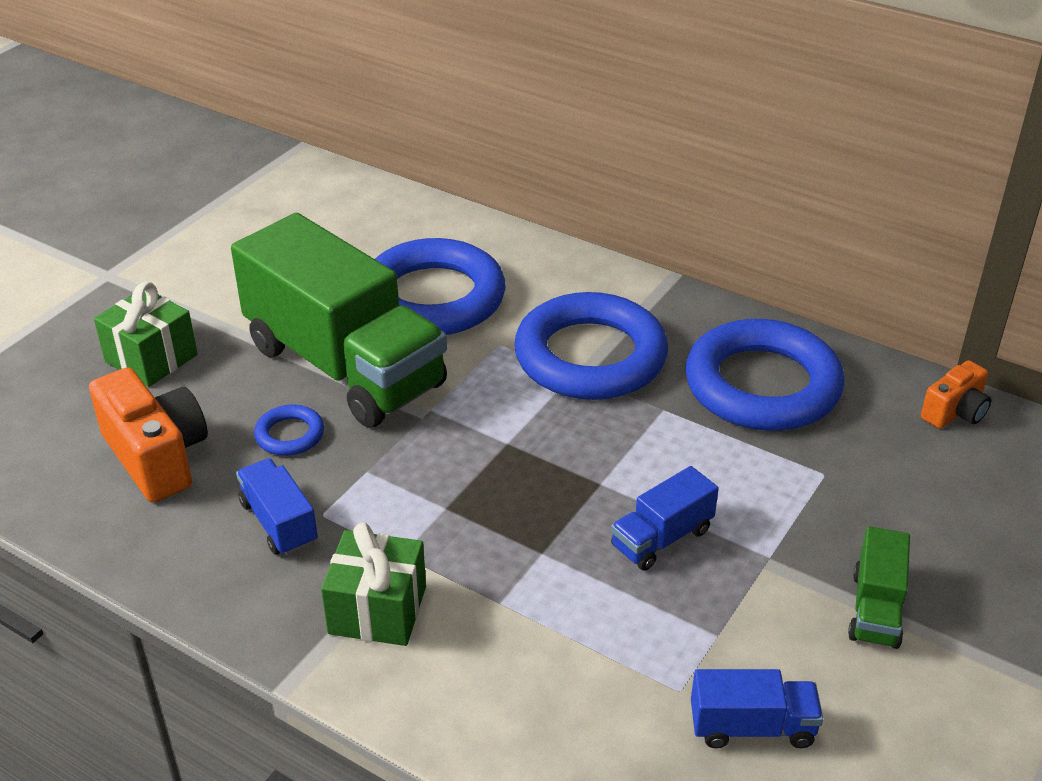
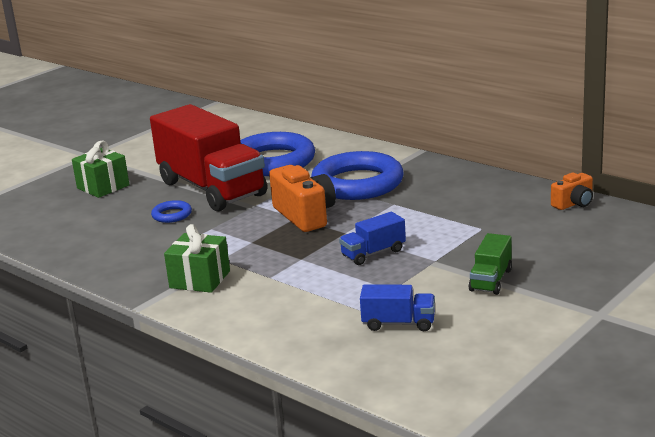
camera: 10 degrees right, 15 degrees down
orange camera [89,367,208,503] -> orange camera moved to [269,165,336,232]
green truck [231,213,447,427] -> red truck [150,104,267,211]
blue truck [236,458,318,556] -> none
blue ring [685,319,844,431] -> none

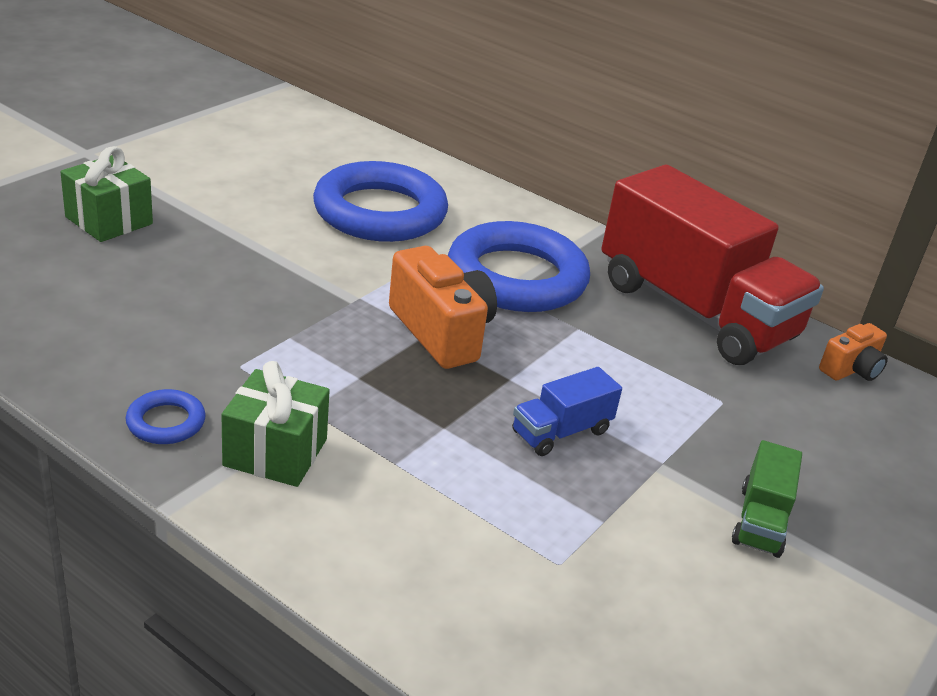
camera: 10 degrees left, 10 degrees up
red truck [150,104,267,211] -> red truck moved to [601,165,824,365]
blue ring [151,200,192,223] -> blue ring moved to [126,389,206,444]
blue truck [360,284,435,331] -> none

